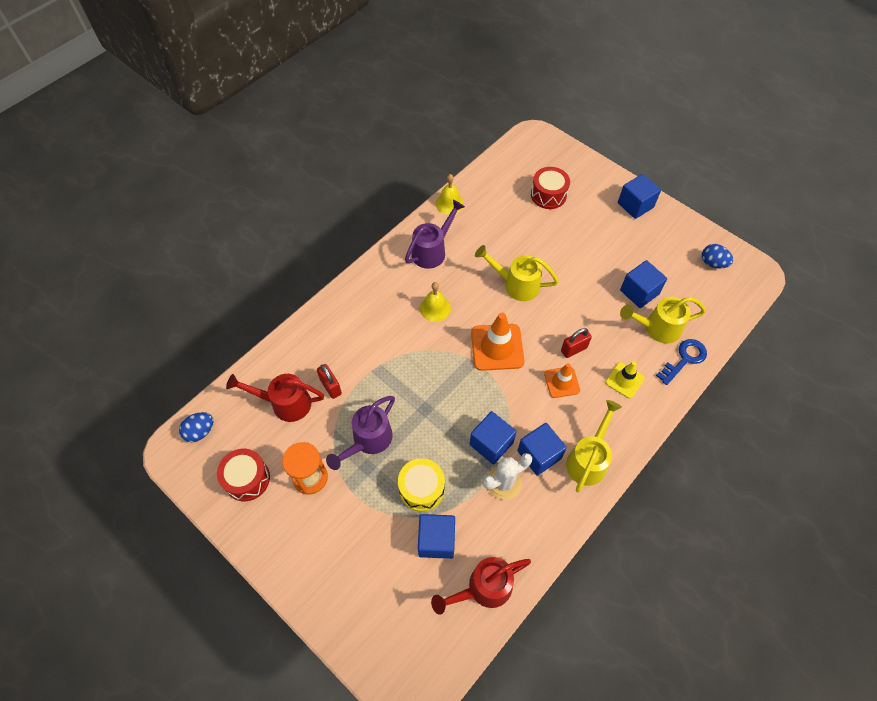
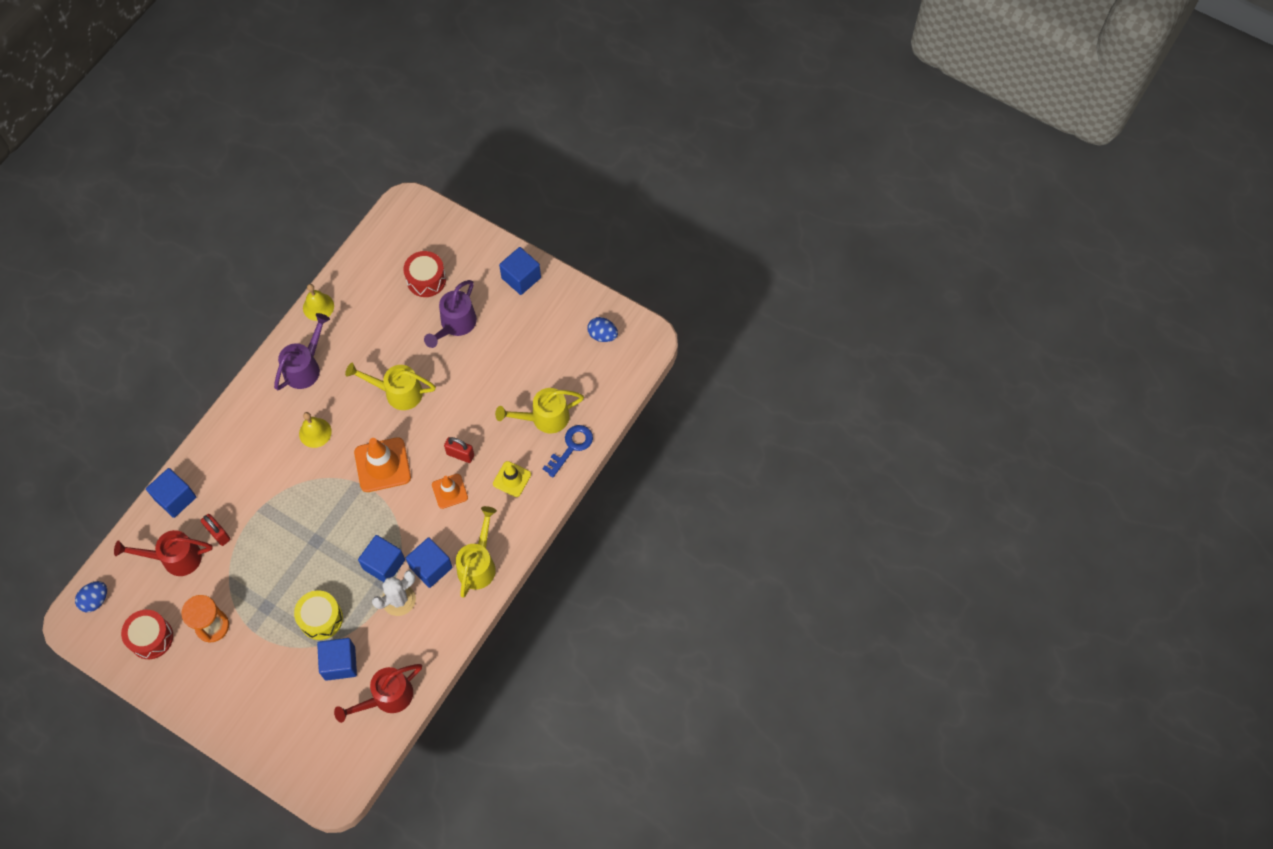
camera: 10 degrees left, 5 degrees up
purple watering can [326,396,395,470] -> purple watering can moved to [424,280,477,348]
red padlock [561,328,592,358] -> red padlock turned 60 degrees clockwise [444,437,474,463]
blue cube [620,260,667,308] -> blue cube moved to [146,468,196,518]

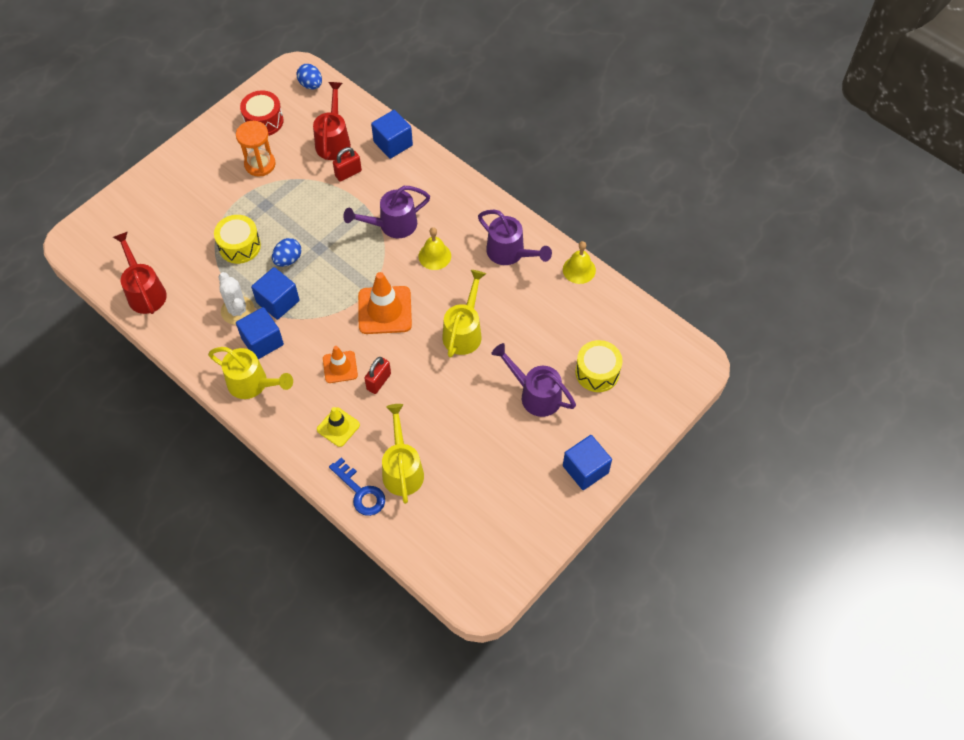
camera: 100 degrees right, 5 degrees down
blue cube [317,638,357,681] -> none
red drum [404,251,446,297] -> yellow drum [575,340,623,392]
blue egg [587,317,618,342] -> blue egg moved to [272,238,301,267]
none -> purple watering can [343,186,430,238]

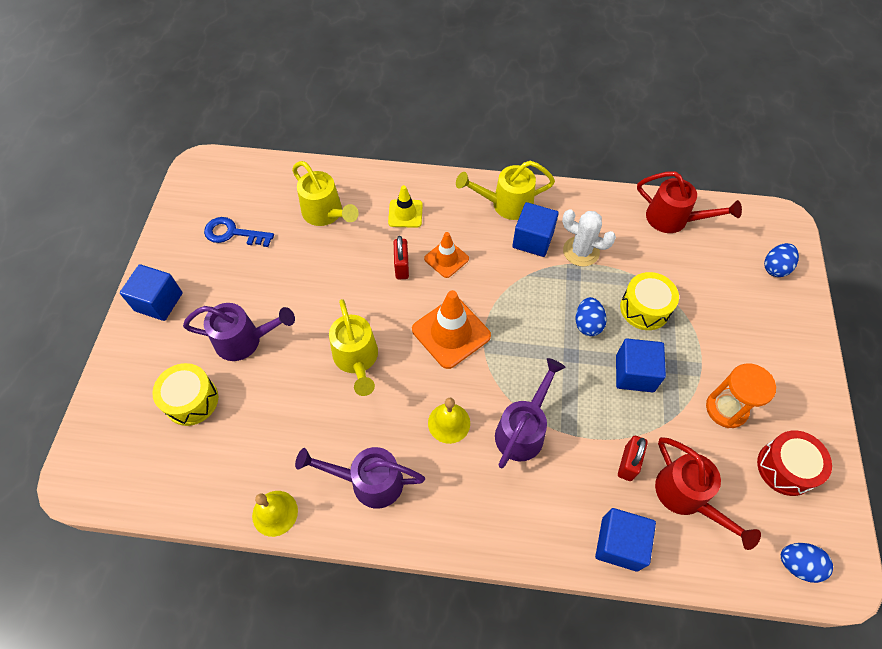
camera: 145 degrees right, 0 degrees up
blue cube [251,267,300,320] -> blue cube moved to [616,339,666,392]
blue key [329,457,385,516] -> blue key moved to [204,217,274,247]
none -> blue egg [764,243,799,277]

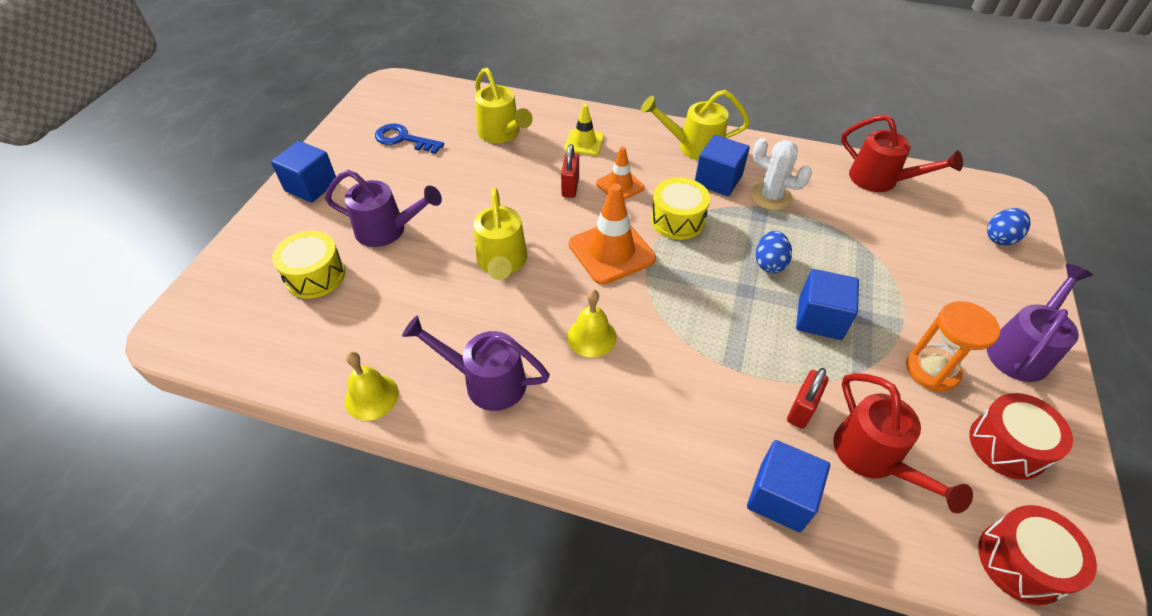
camera: 10 degrees right, 10 degrees down
purple watering can [495,358,565,468] -> purple watering can moved to [987,264,1093,382]
yellow drum [620,272,679,330] -> yellow drum moved to [651,177,710,240]
blue egg [781,543,833,583] -> red drum [978,505,1097,605]

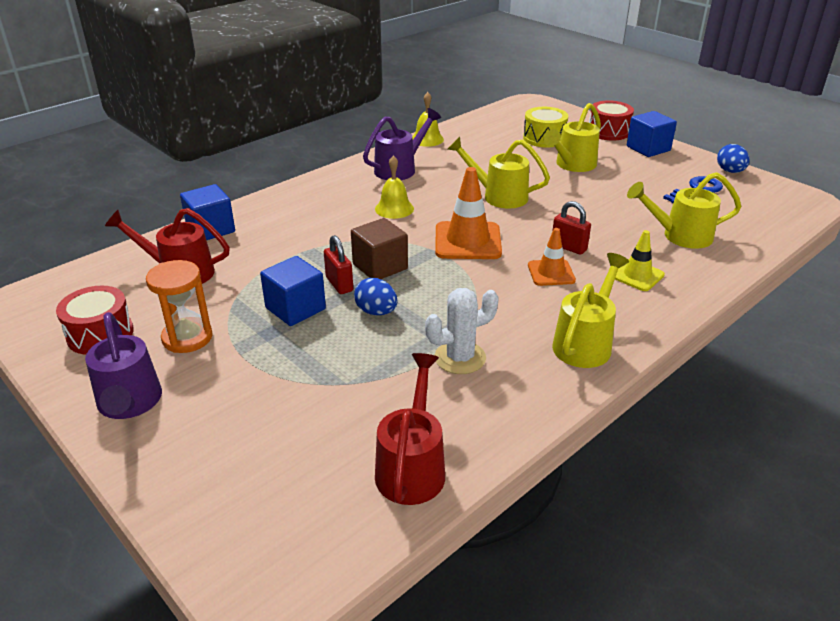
camera: 120 degrees right, 15 degrees down
purple watering can [325,170,442,247] -> yellow watering can [544,103,601,172]
yellow drum [651,177,710,240] -> none
blue cube [695,135,750,196] -> none
red padlock [787,368,829,429] -> red padlock moved to [324,235,353,294]
red watering can [841,114,963,192] -> red watering can turned 120 degrees clockwise [375,353,445,505]
red drum [978,505,1097,605] -> red drum moved to [589,100,634,141]
blue egg [987,208,1031,246] -> blue egg moved to [717,144,750,173]
none -> brown cube [351,218,408,279]

